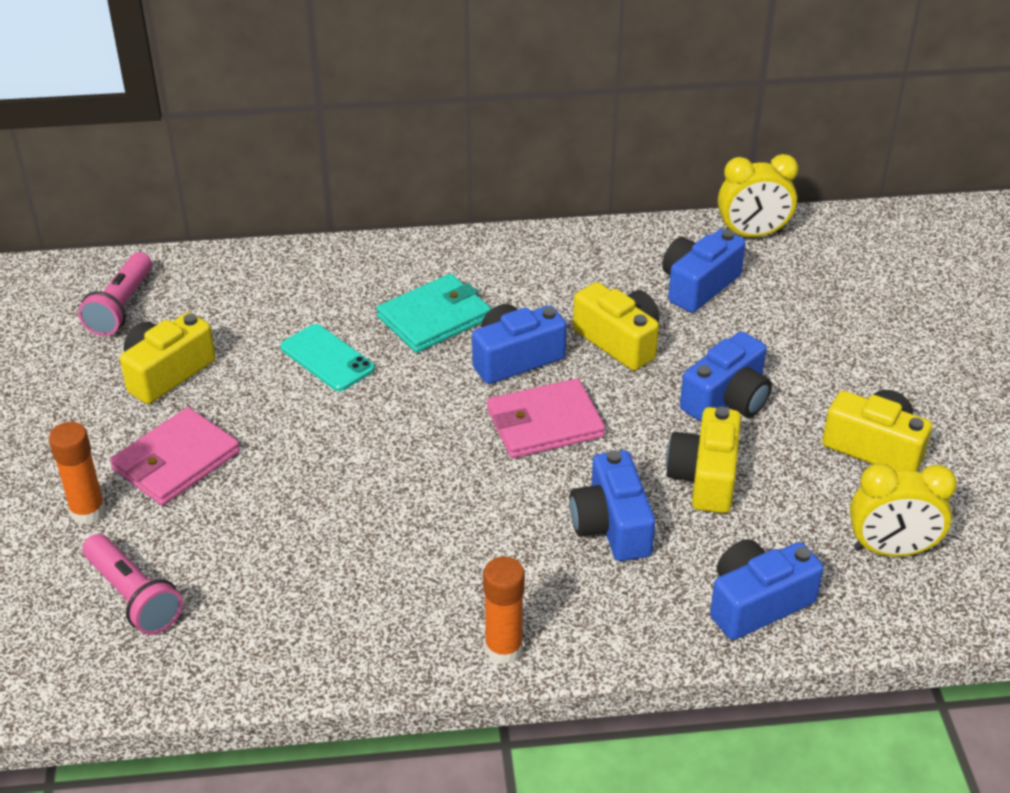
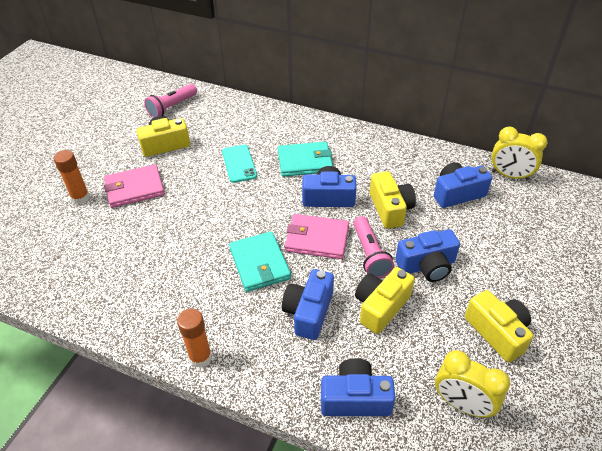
camera: 30 degrees right, 5 degrees up
pink flashlight [82,534,183,635] -> pink flashlight moved to [353,216,394,278]
none -> turquoise wallet [229,231,291,292]

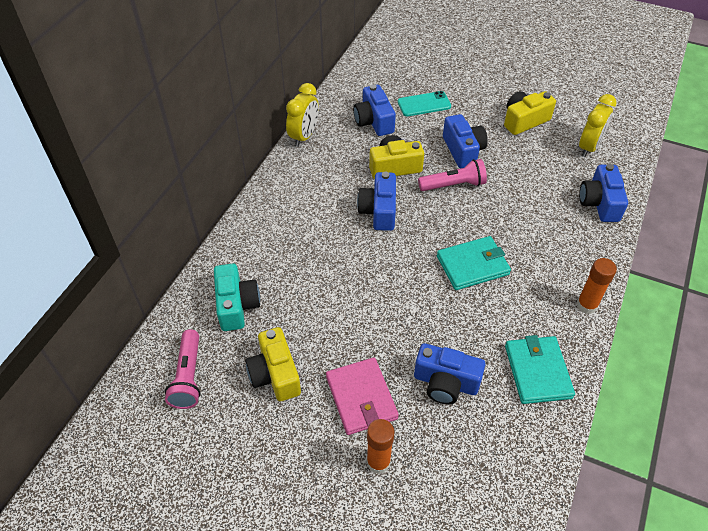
camera: 90 degrees left, 5 degrees up
pink flashlight [144,84,197,118] -> pink flashlight turned 45 degrees clockwise [165,329,200,409]
turquoise phone [222,145,257,183] -> turquoise phone moved to [398,91,451,116]
turquoise wallet [278,142,333,177] -> turquoise wallet moved to [505,335,575,404]
blue camera [282,269,334,340] -> blue camera moved to [414,343,485,404]
pink wallet [285,214,349,259] -> none
yellow camera [355,267,415,334] -> none
yellow clock [491,127,547,180] -> yellow clock moved to [286,83,319,147]
none -> turquoise camera [214,263,260,331]

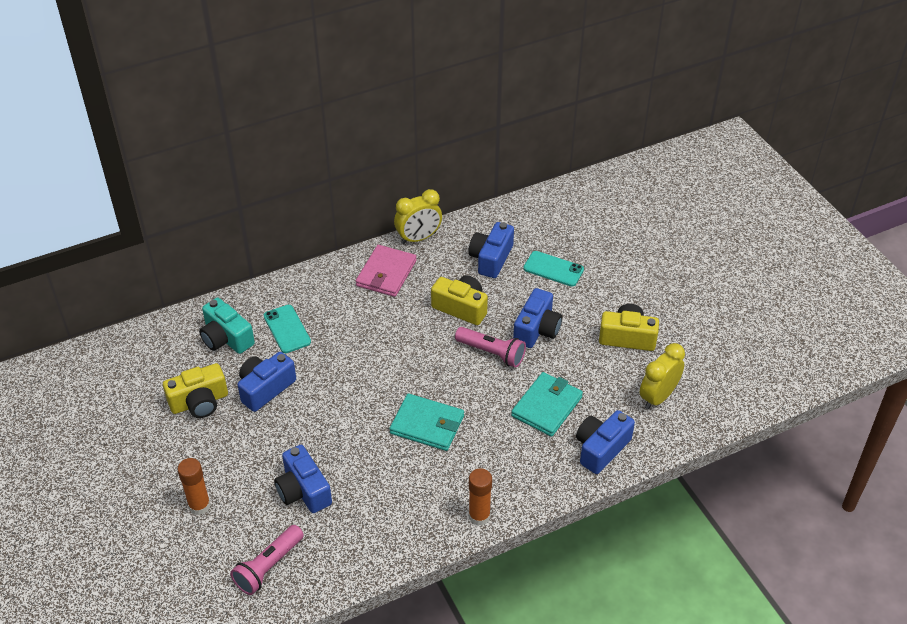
camera: 40 degrees right, 5 degrees down
pink flashlight [165,329,200,409] -> pink flashlight moved to [230,525,304,595]
turquoise camera [214,263,260,331] -> turquoise camera turned 105 degrees clockwise [199,298,255,354]
yellow camera [245,327,301,401] -> yellow camera turned 135 degrees counterclockwise [163,363,228,418]
pink wallet [326,357,399,435] -> pink wallet moved to [356,245,417,297]
blue camera [357,172,396,231] -> blue camera moved to [237,352,296,412]
turquoise wallet [505,335,575,404] -> turquoise wallet moved to [511,372,583,437]
yellow clock [579,94,617,157] -> yellow clock turned 150 degrees clockwise [640,343,685,410]
none -> turquoise phone [264,305,311,353]

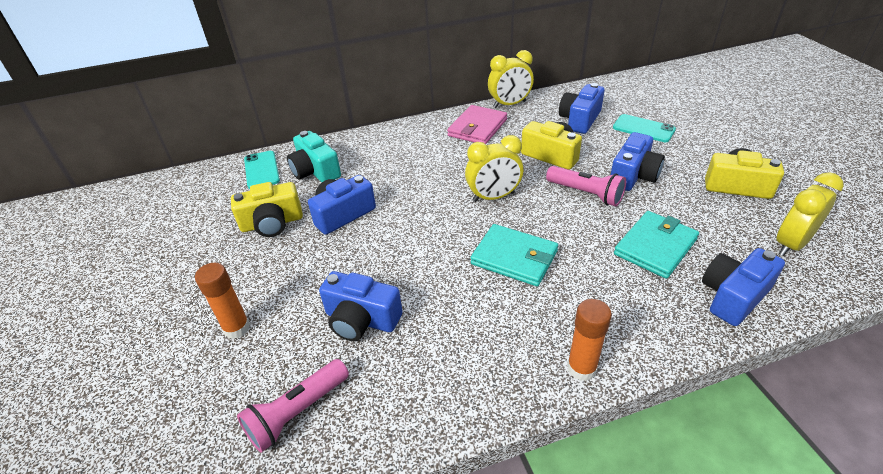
camera: 10 degrees right, 5 degrees down
turquoise phone [264,305,311,353] -> turquoise phone moved to [244,151,280,189]
blue camera [274,445,332,513] -> blue camera turned 45 degrees counterclockwise [319,271,403,341]
none -> yellow clock [465,135,523,202]

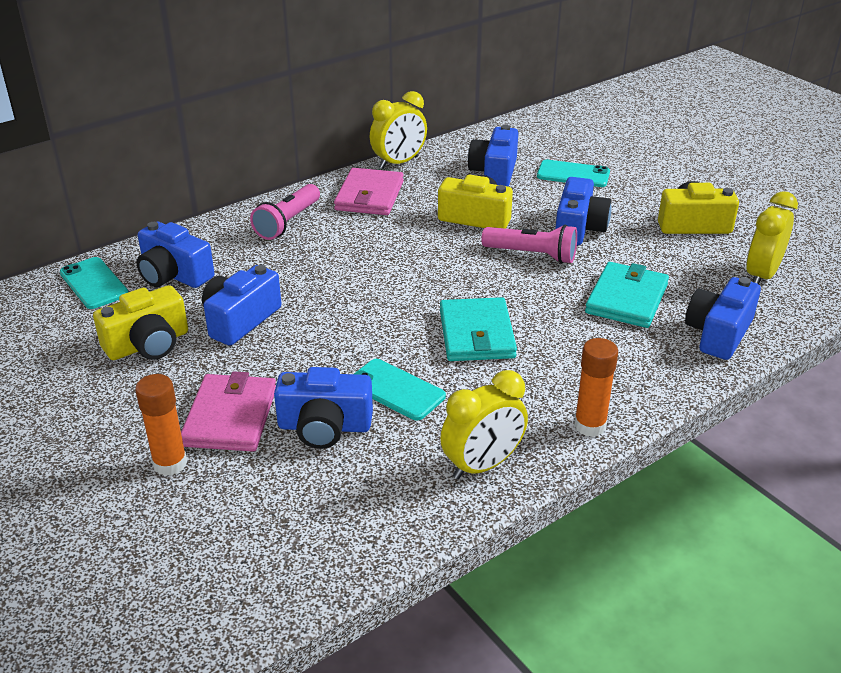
camera: 20 degrees left, 5 degrees down
pink flashlight [237,359,349,453] -> pink flashlight moved to [250,184,320,240]
turquoise camera [287,131,341,182] -> blue camera [137,222,214,288]
yellow clock [465,135,523,202] -> yellow clock moved to [440,370,528,479]
turquoise wallet [471,224,558,286] -> turquoise wallet turned 75 degrees clockwise [440,297,517,361]
none -> pink wallet [181,371,276,452]
none -> turquoise phone [354,359,446,420]

